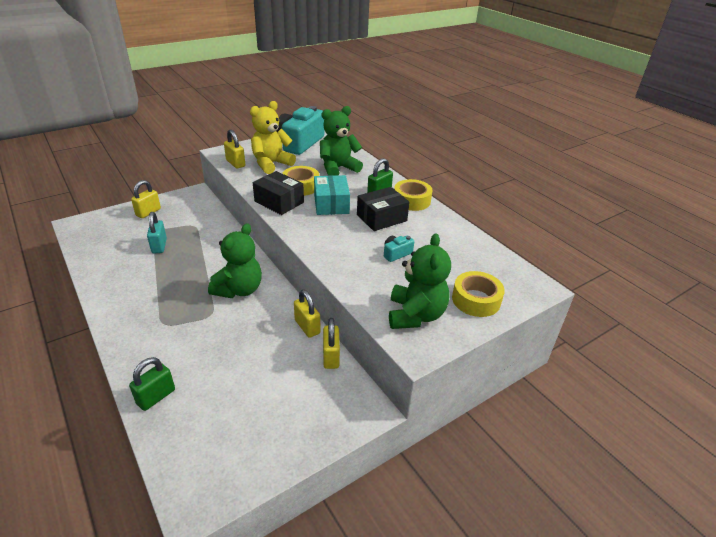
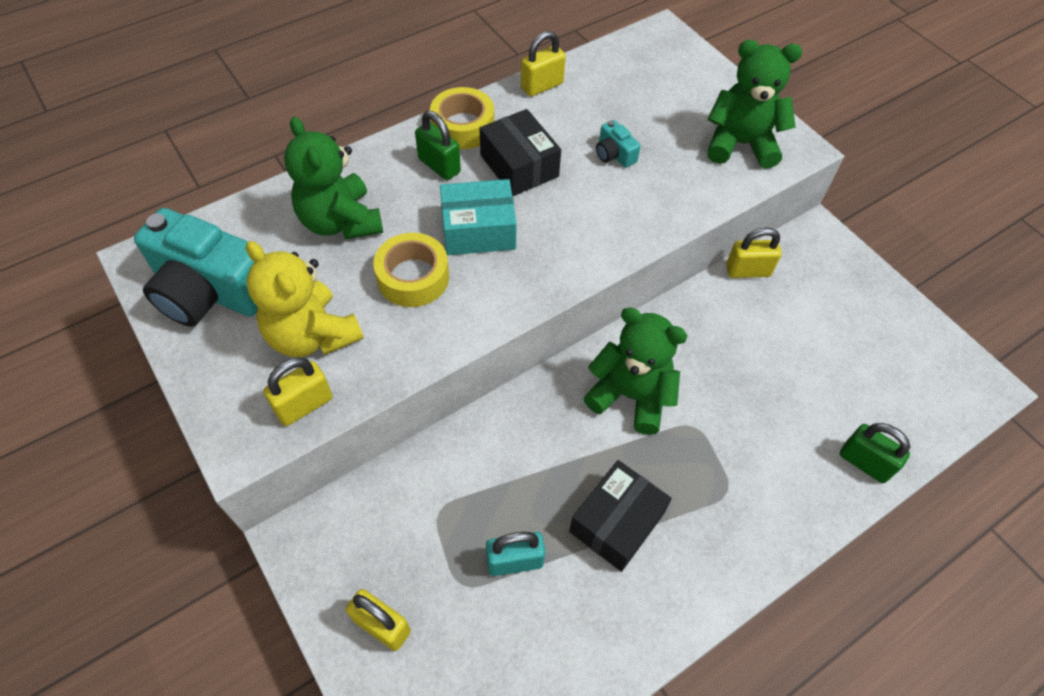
camera: 90 degrees left, 20 degrees up
black box [253,171,304,215] -> black box moved to [569,460,672,572]
yellow padlock [294,290,320,338] -> yellow padlock moved to [521,31,566,97]
yellow tape [452,271,505,317] -> none

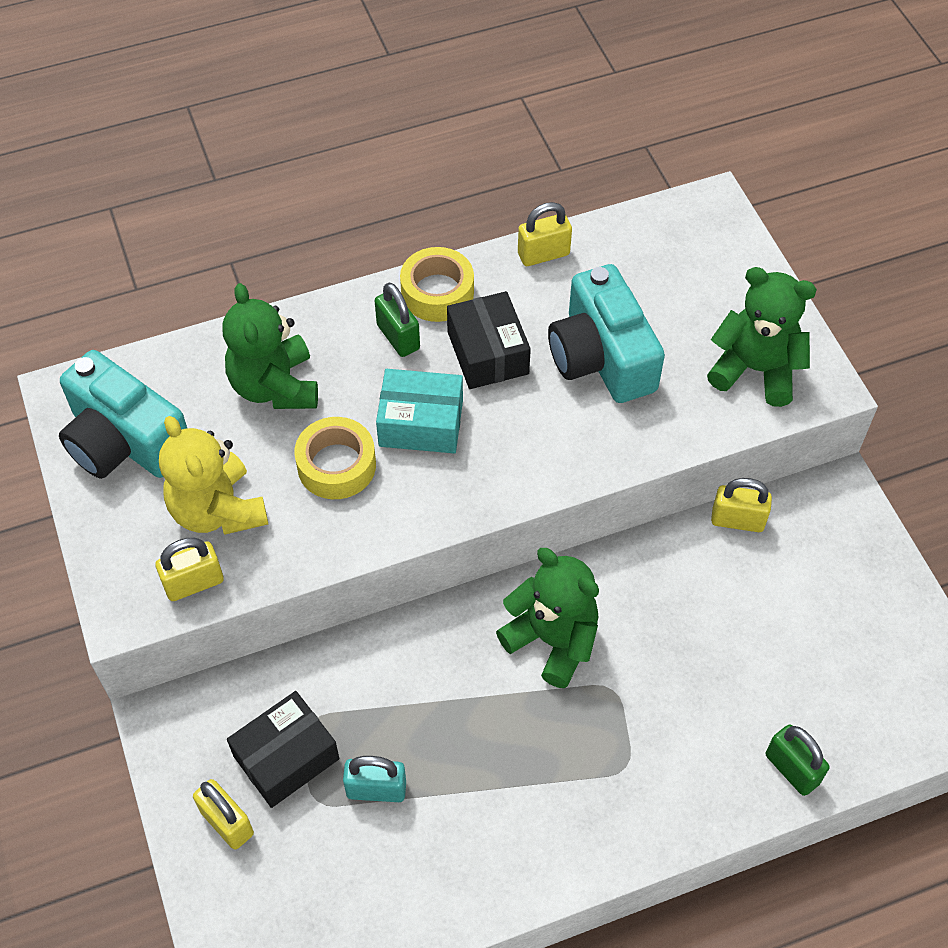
camera: 15 degrees right, 0 degrees up
black box [569,460,672,572] -> black box moved to [227,691,339,808]
turquoise camera [596,120,641,168] -> turquoise camera [548,264,665,403], size x2.37

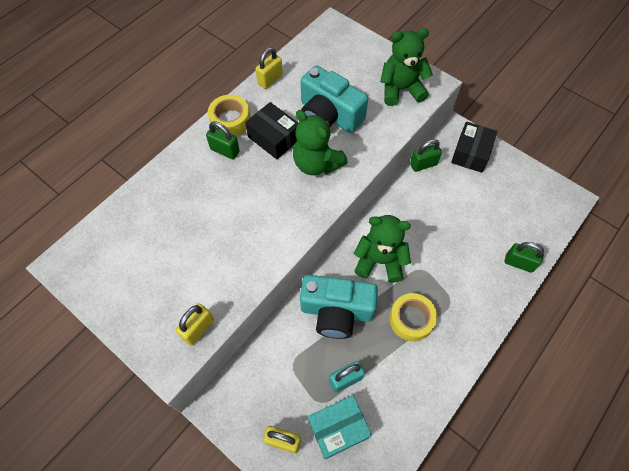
camera: 30 degrees left, 5 degrees up
turquoise camera [59,350,187,479] -> turquoise camera moved to [300,275,378,339]
yellow teddy bear [159,416,268,535] -> none
green teddy bear [223,283,318,409] -> green teddy bear moved to [293,110,348,175]
black box [227,691,339,808] -> black box moved to [451,122,497,173]
yellow tape [294,417,376,499] -> yellow tape moved to [389,293,437,341]
turquoise box [376,369,463,453] -> turquoise box moved to [308,395,372,459]
yellow padlock [711,478,772,532] -> green padlock [410,139,442,172]

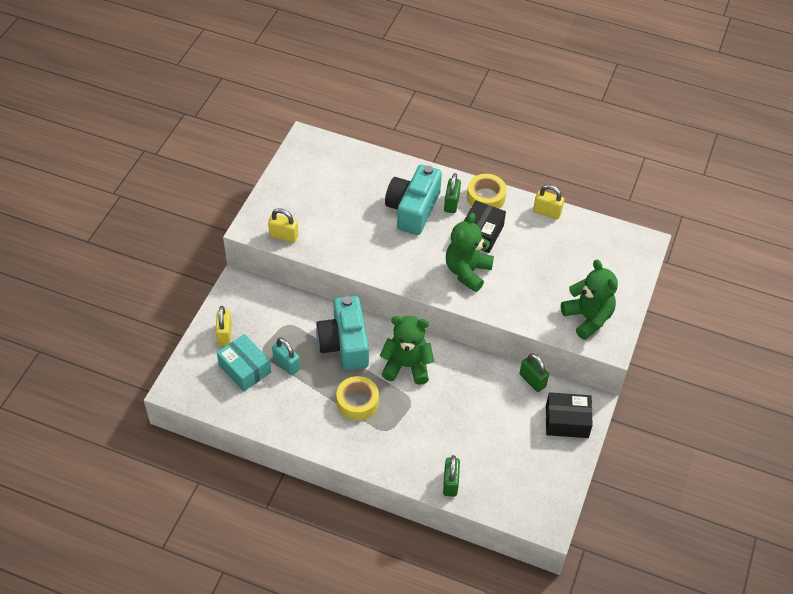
camera: 70 degrees right, 10 degrees down
turquoise camera [301,65,368,133] -> turquoise camera moved to [385,165,442,235]
green teddy bear [354,215,411,283] -> green teddy bear turned 75 degrees counterclockwise [380,316,434,385]

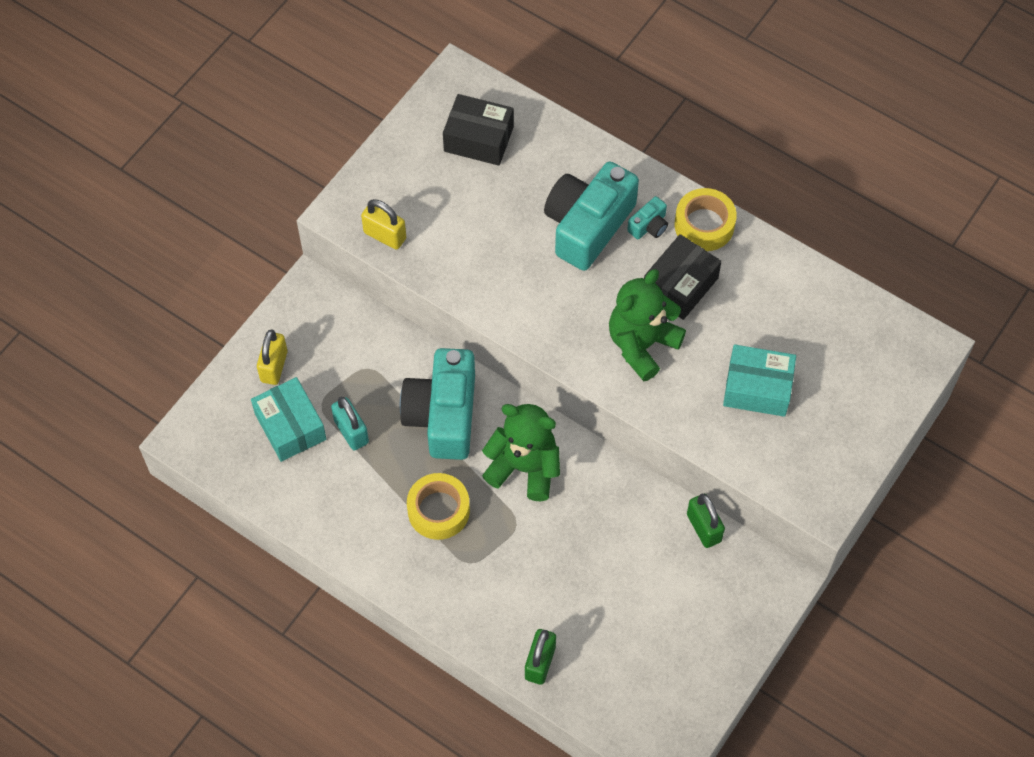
camera: 15 degrees right, 10 degrees up
green padlock [444,173,461,213] -> turquoise camera [627,196,668,239]
yellow padlock [533,185,564,220] -> none
black box [546,392,593,438] -> black box moved to [443,94,514,166]
green teddy bear [561,260,618,340] -> none
none -> turquoise box [723,344,796,417]

